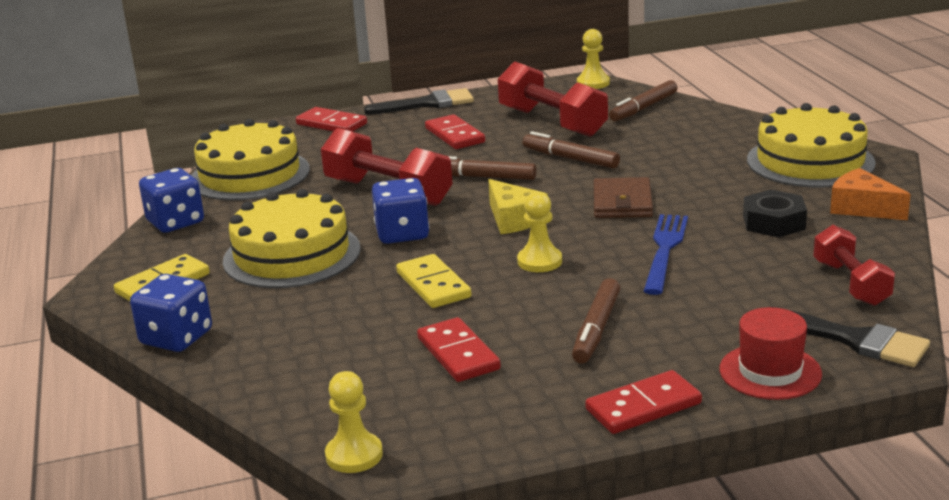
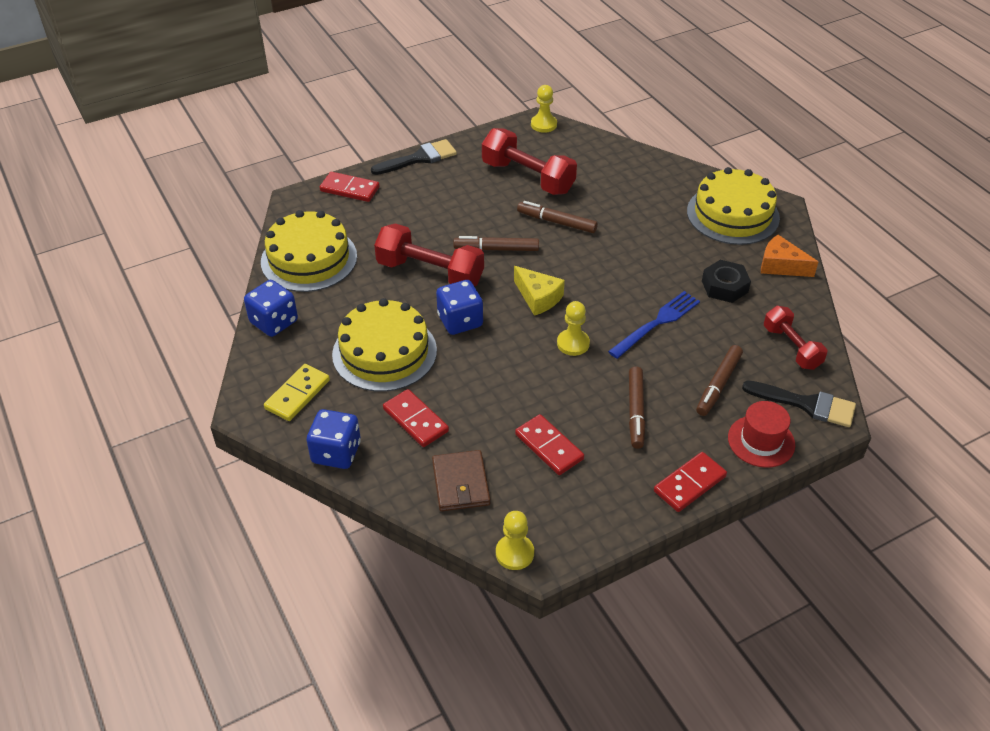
camera: 15 degrees left, 20 degrees up
yellow domino [396,254,472,308] -> none
red domino [425,114,485,149] -> red domino moved to [383,389,449,447]
brown wallet [594,177,653,218] -> brown wallet moved to [432,450,490,511]
brown marker [609,80,678,121] -> brown marker moved to [696,345,743,416]
blue fork [644,214,688,295] -> blue fork turned 45 degrees clockwise [608,291,700,359]

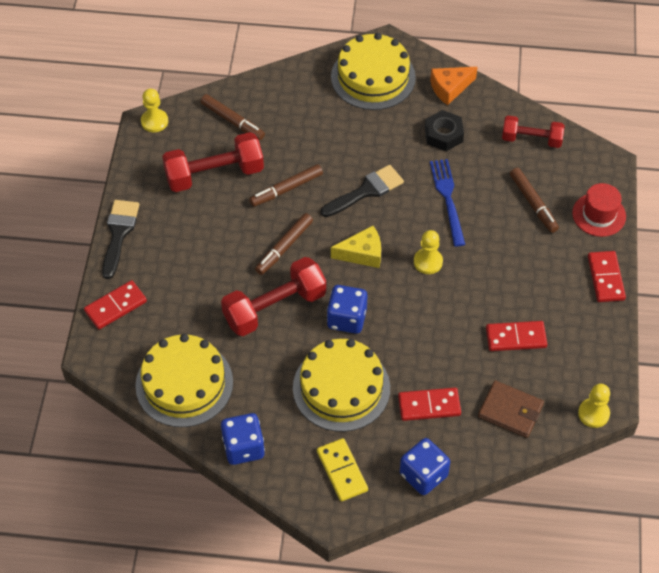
camera: 55 degrees left, 10 degrees up
brown marker [629,366,646,449] -> brown marker moved to [201,94,265,140]
black brush [742,380,856,427] -> black brush moved to [321,165,404,217]

